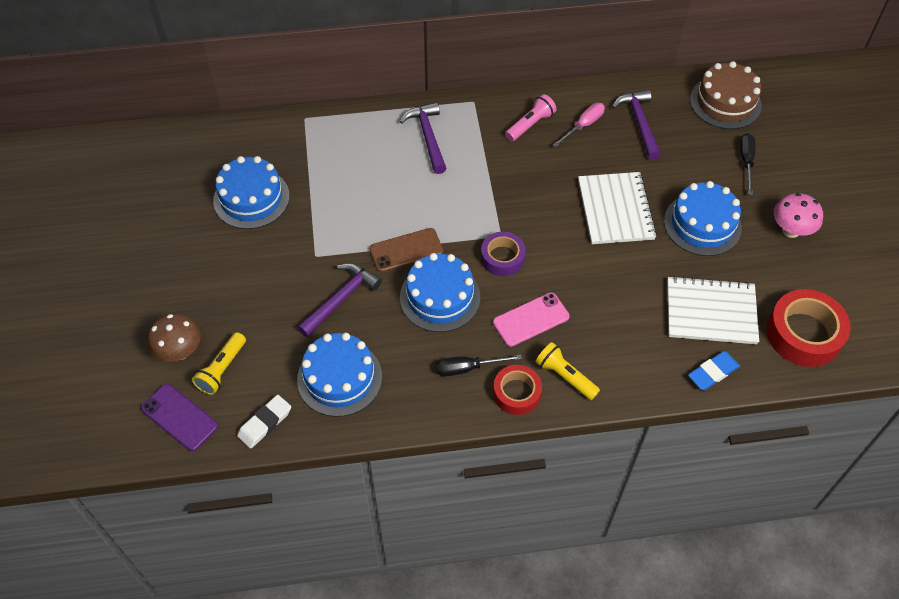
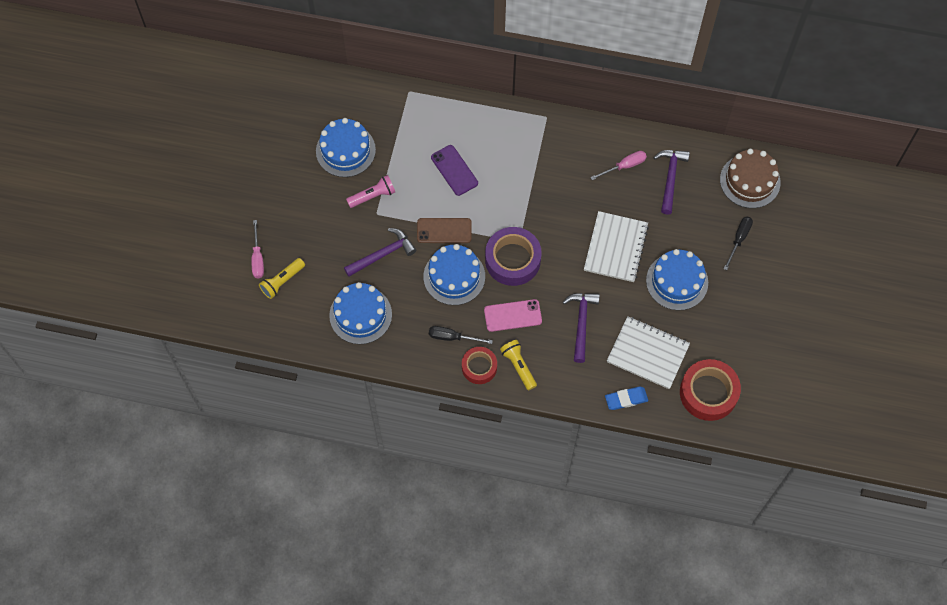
camera: 20 degrees right, 10 degrees up
purple phone [141,384,218,451] -> purple phone moved to [431,145,478,196]
brown mushroom [148,313,201,362] -> pink screwdriver [252,220,264,278]
white eraser [237,395,291,449] -> none
purple hammer [400,102,447,174] -> purple hammer moved to [563,293,600,363]
purple tape [481,232,526,276] -> purple tape [485,227,542,286], size x1.62
pink flashlight [505,94,557,141] -> pink flashlight moved to [346,175,395,208]
pink mushroom [774,193,823,238] -> none

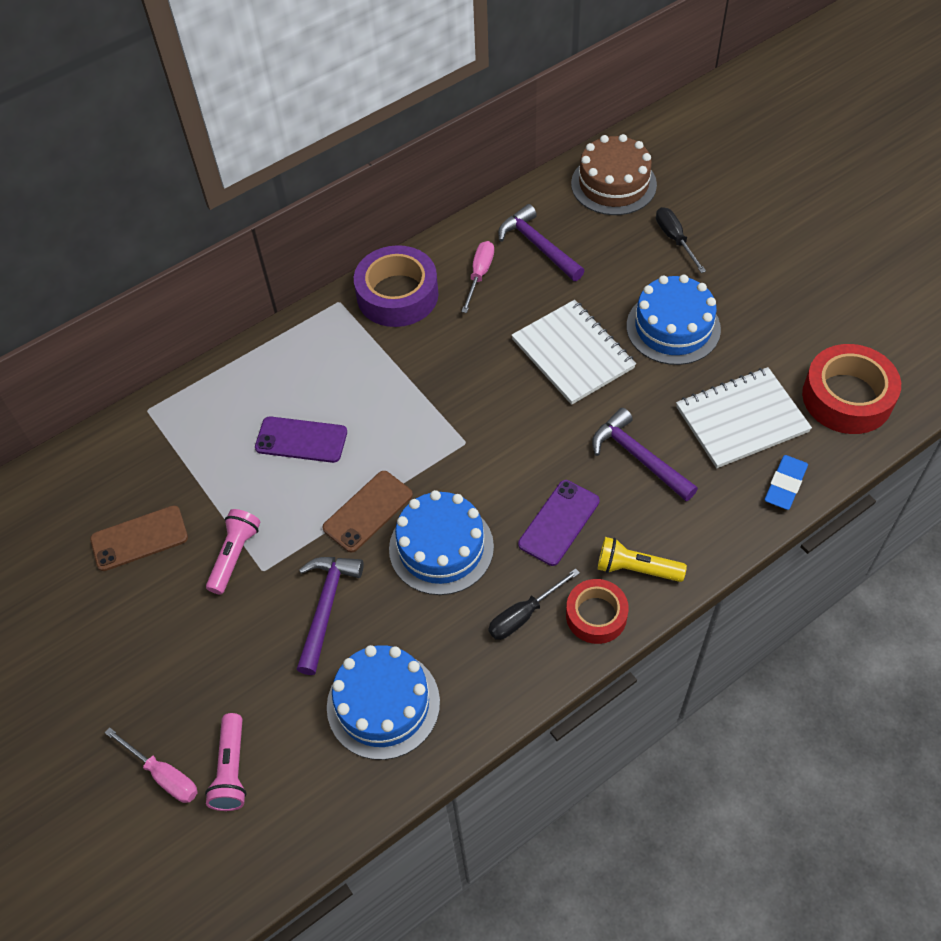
camera: 45 degrees left, 10 degrees down
yellow flashlight [259,258,305,299] -> pink flashlight [205,713,247,811]
blue cake [316,118,376,177] -> brown phone [90,505,188,571]
pink phone [484,299,542,332] -> purple phone [518,480,600,566]
purple tape [485,227,542,286] -> purple tape moved to [354,245,439,327]

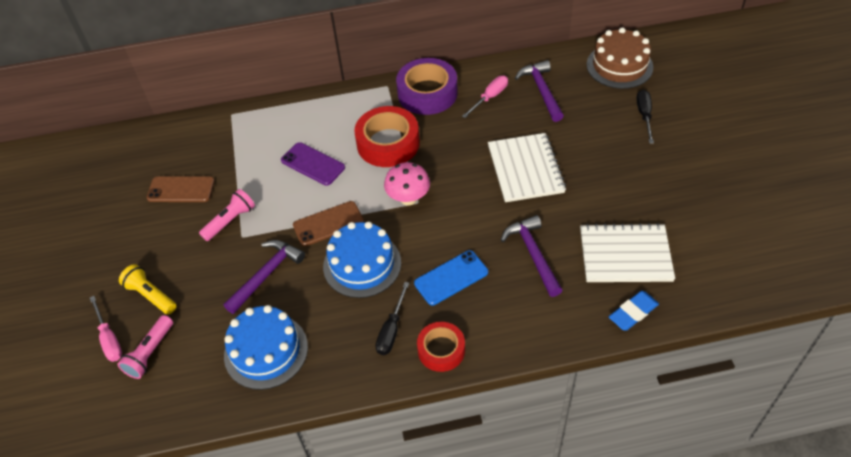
camera: 25 degrees right, 5 degrees down
black screwdriver [489,568,580,640] -> black screwdriver turned 60 degrees counterclockwise [375,282,409,355]
purple phone [518,480,600,566] -> blue phone [414,250,488,306]
yellow flashlight [598,537,687,582] -> yellow flashlight moved to [119,264,176,315]
blue cake [627,275,721,365] -> none
red tape [802,344,901,434] -> red tape moved to [354,106,420,167]
none -> pink mushroom [384,162,430,206]

